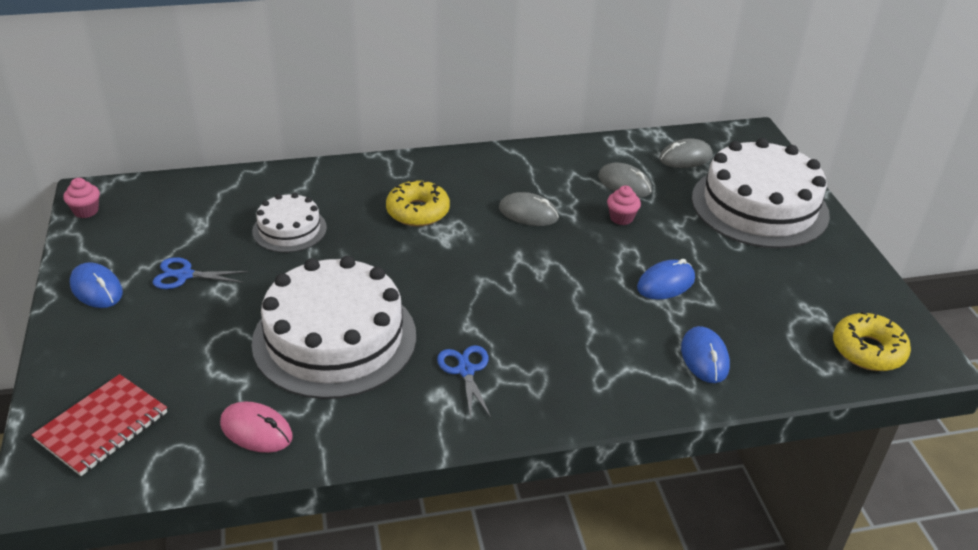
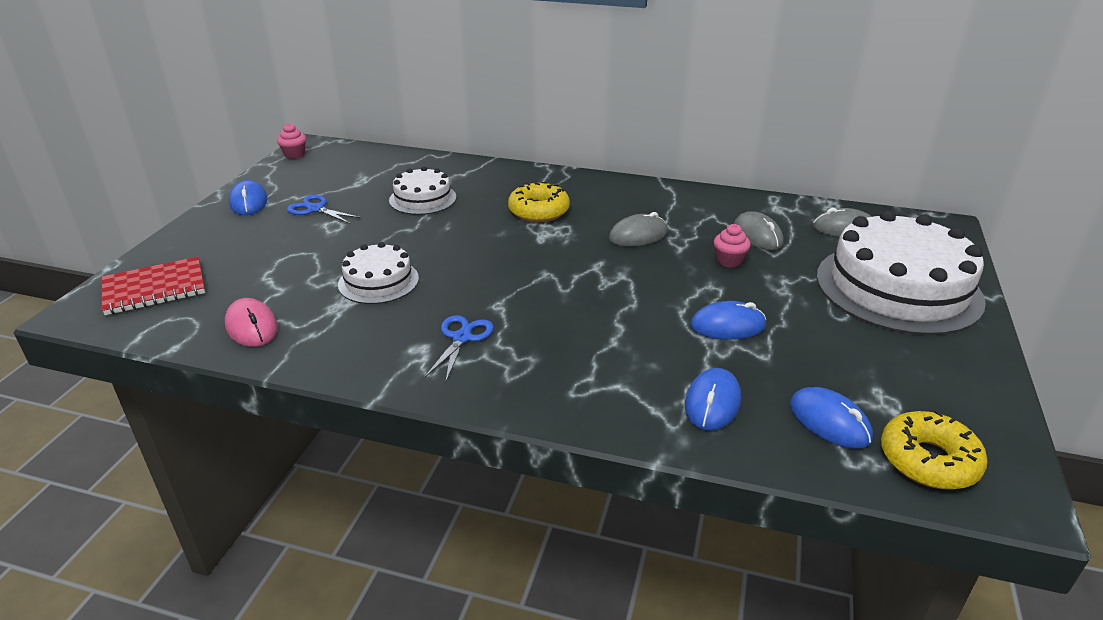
camera: 30 degrees right, 5 degrees down
white cake [251,256,416,399] -> white cake [338,242,419,304], size x0.51
grey mouse [499,192,559,226] -> grey mouse turned 75 degrees counterclockwise [609,212,667,246]
none -> blue mouse [790,387,873,449]

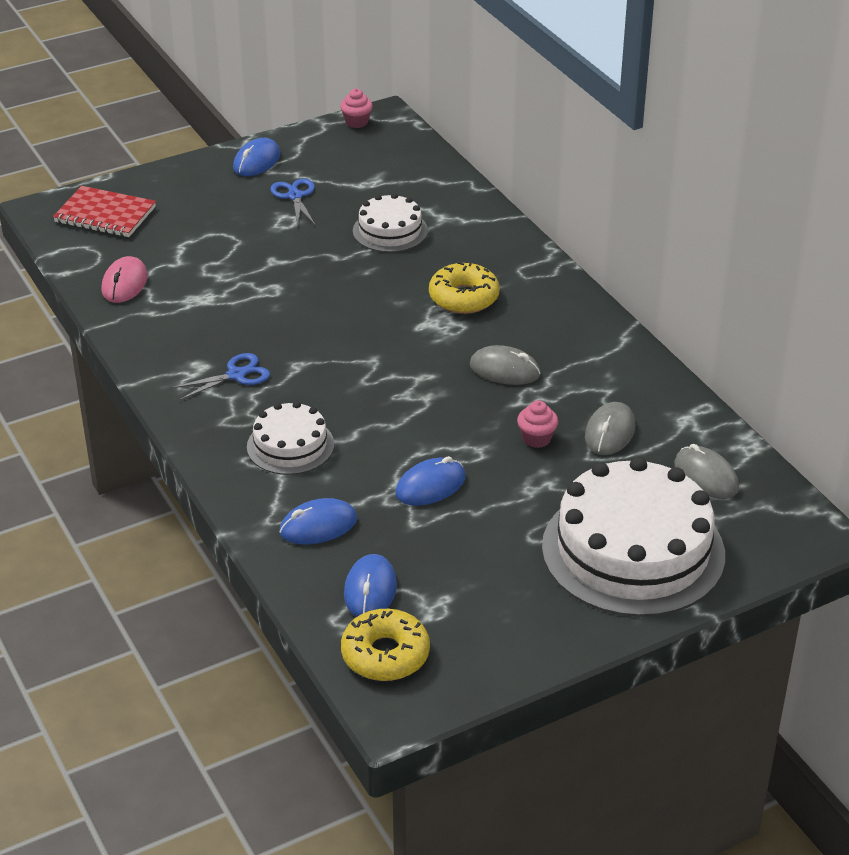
camera: 45 degrees right, 5 degrees up
white cake [338,242,419,304] -> white cake moved to [247,401,334,475]
blue mouse [690,301,766,340] -> blue mouse turned 75 degrees counterclockwise [395,456,466,506]

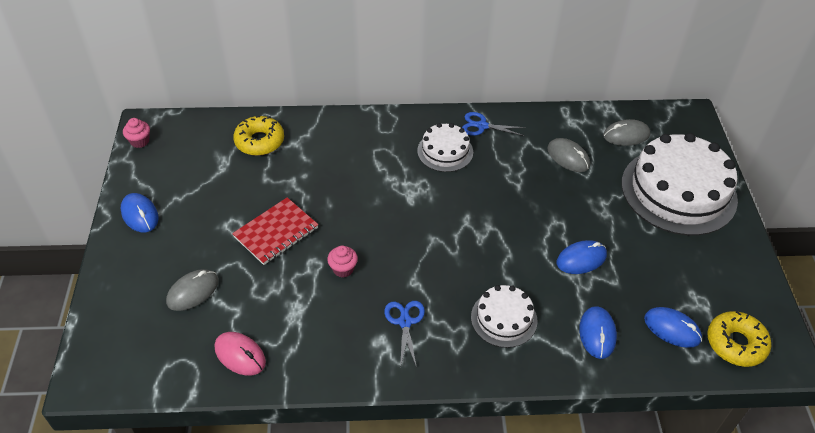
camera: 65 degrees left, 10 degrees up
red notebook [53,186,156,237] -> red notebook moved to [232,197,318,265]
blue scissors [270,179,315,225] -> blue scissors moved to [462,112,526,136]
white cake [353,193,428,252] -> white cake moved to [417,123,473,172]
blue mouse [395,456,466,506] -> blue mouse turned 75 degrees clockwise [556,240,607,274]
yellow donut [429,262,500,314] -> yellow donut moved to [233,116,284,156]
grey mouse [470,345,541,385] -> grey mouse moved to [166,269,219,311]
pink cupcake [517,400,558,448] -> pink cupcake moved to [327,245,358,278]

